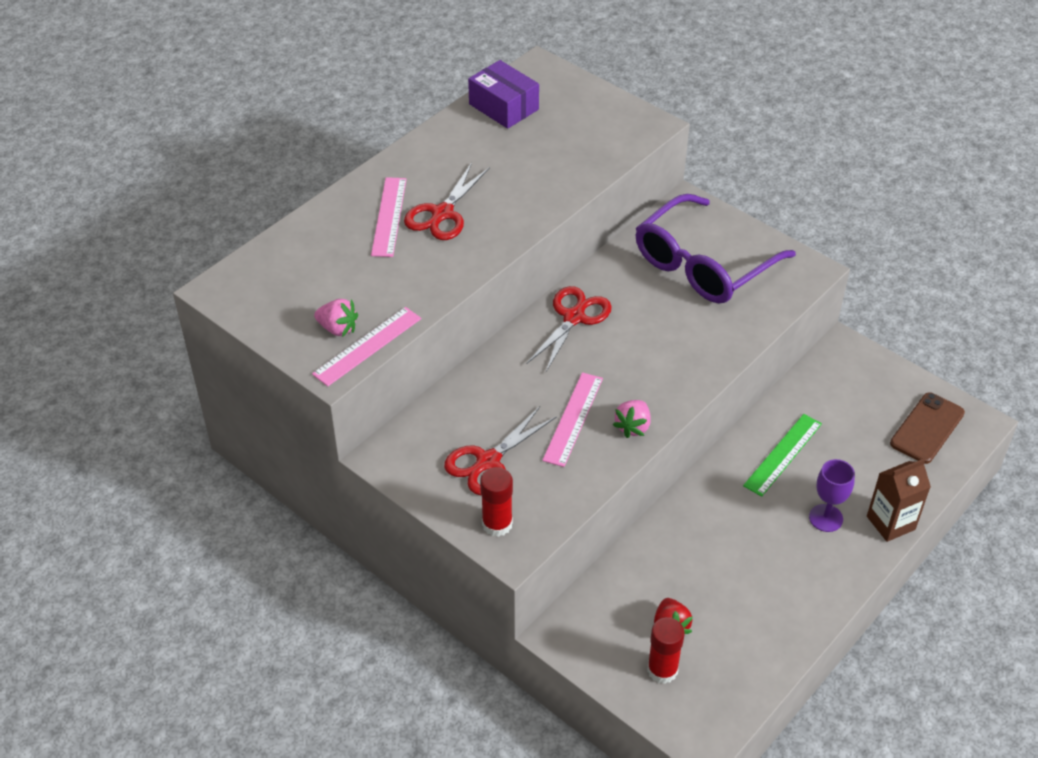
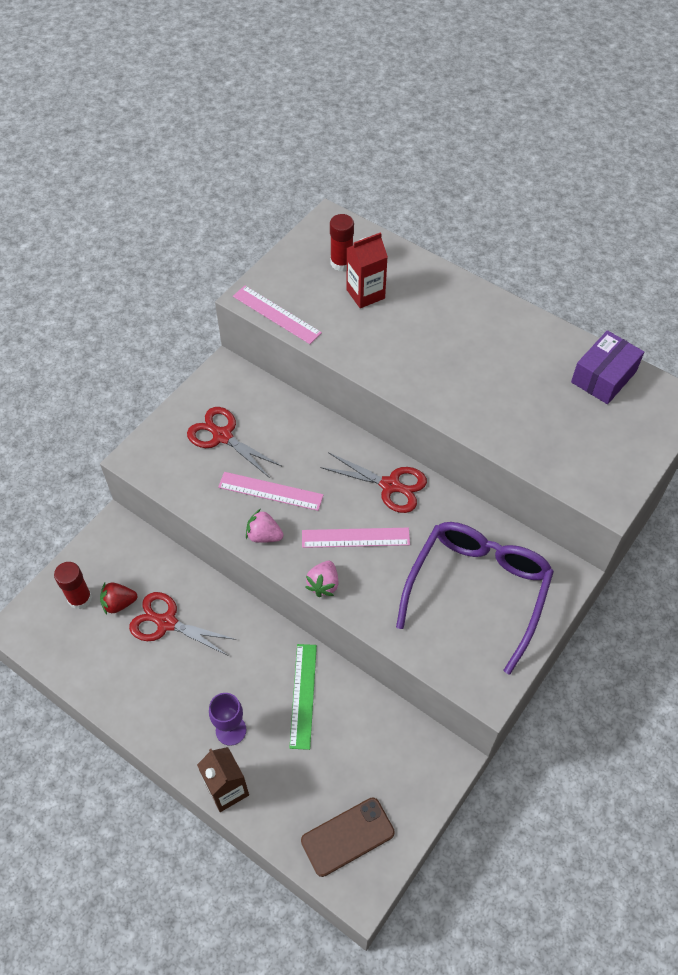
camera: 85 degrees right, 10 degrees up
pink strawberry [314,299,358,337] -> pink strawberry moved to [305,561,339,597]
pink ruler [371,177,407,257] -> pink ruler moved to [302,528,410,548]
red scissors [404,163,490,240] -> red scissors moved to [129,592,237,656]
red glue stick [480,467,513,537] -> red glue stick moved to [330,214,354,271]
purple glasses [636,194,796,303] -> purple glasses turned 75 degrees clockwise [396,522,554,674]
green ruler [743,414,822,497] -> green ruler turned 60 degrees clockwise [289,644,317,750]
brown phone [890,392,965,464] -> brown phone turned 60 degrees counterclockwise [301,798,395,877]
none -> red carton [346,232,388,308]

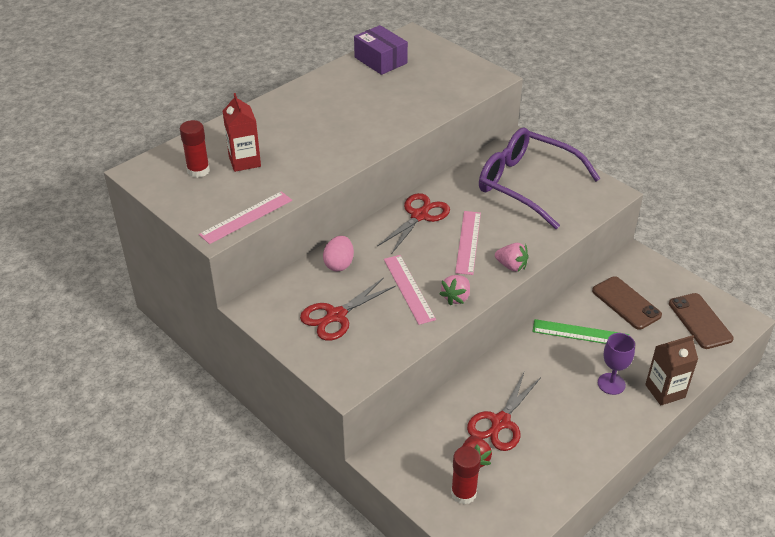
camera: 80 degrees left, 15 degrees down
pink ruler [218,472,323,511] -> pink ruler turned 45 degrees counterclockwise [384,255,436,325]
none -> pink egg [323,236,354,271]
none -> brown phone [592,276,662,330]

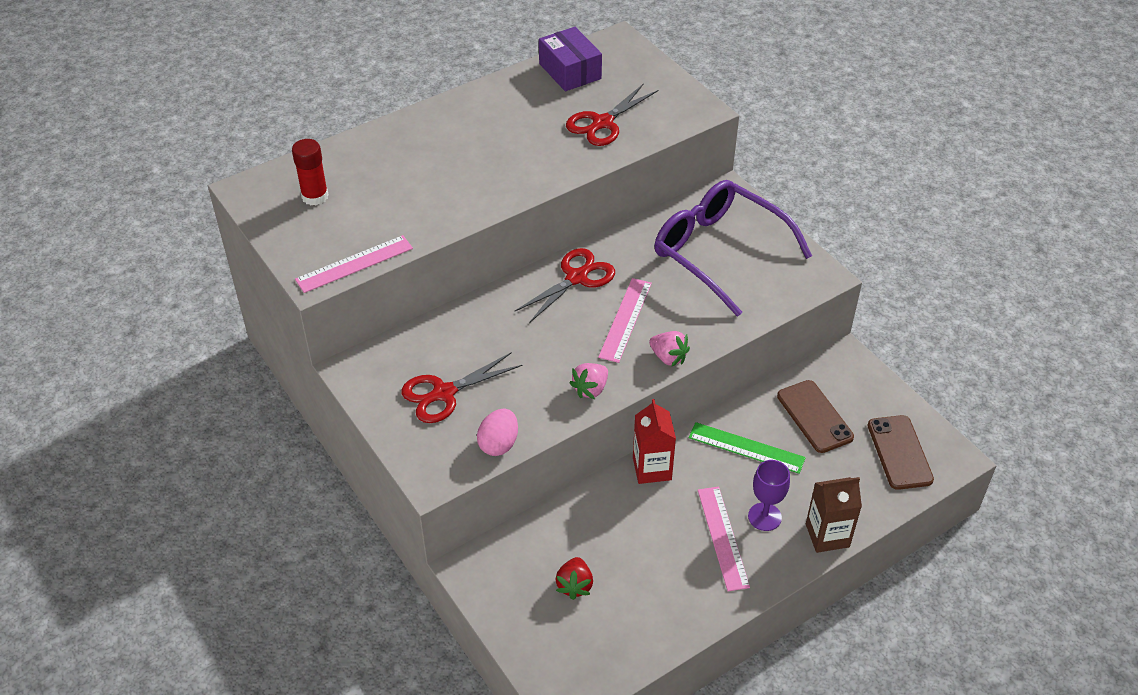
camera: 10 degrees right, 5 degrees up
red carton [223,93,261,172] -> red carton moved to [633,399,676,484]
pink egg [323,236,354,271] -> pink egg moved to [477,409,518,456]
pink ruler [384,255,436,325] -> pink ruler moved to [698,486,750,591]
red glue stick [451,446,481,505] -> none
red scissors [467,373,541,451] -> red scissors moved to [566,83,658,146]

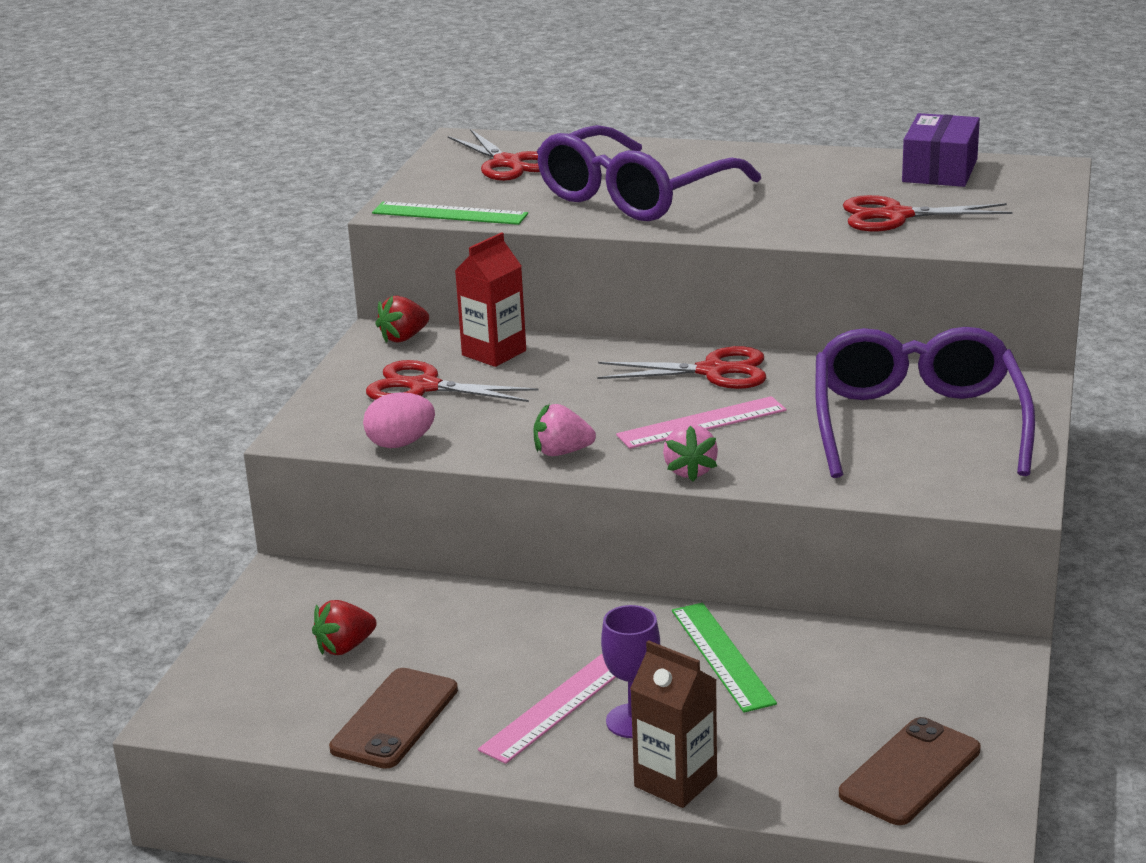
camera: 50 degrees right, 20 degrees down
red glue stick [292,139,329,205] -> red scissors [448,129,540,181]
pink ruler [295,235,413,293] -> green ruler [372,202,528,225]
red carton [633,399,676,484] -> red carton moved to [455,232,526,367]
brown phone [777,380,854,453] -> brown phone moved to [329,668,458,769]
none -> red strawberry [375,296,429,343]
none -> purple glasses [537,125,761,221]

